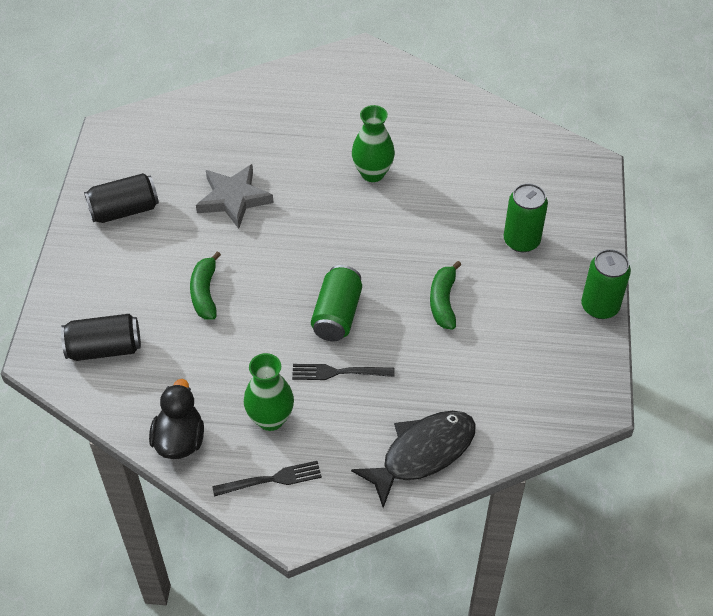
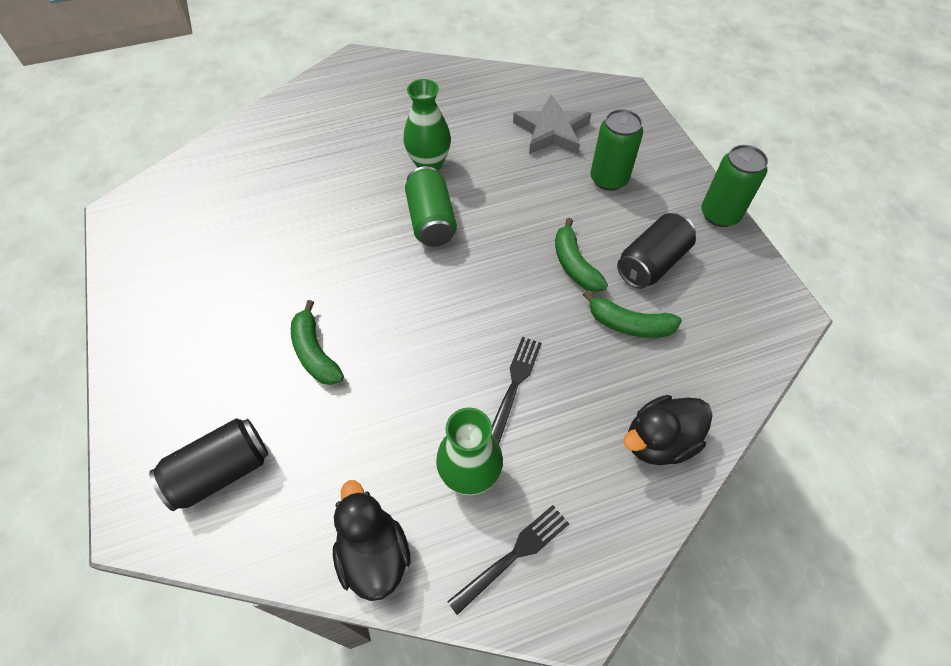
camera: 25 degrees left, 5 degrees up
black can [84,173,159,223] -> black can moved to [617,213,696,289]
grey star [196,164,274,229] -> grey star moved to [513,95,591,154]
black fork [292,364,395,380] -> black fork turned 135 degrees clockwise [492,337,542,443]
green can [311,265,362,341] -> green can moved to [405,166,457,247]
black fish [351,411,476,508] -> black duck [623,395,713,465]
none -> green banana [583,291,682,338]

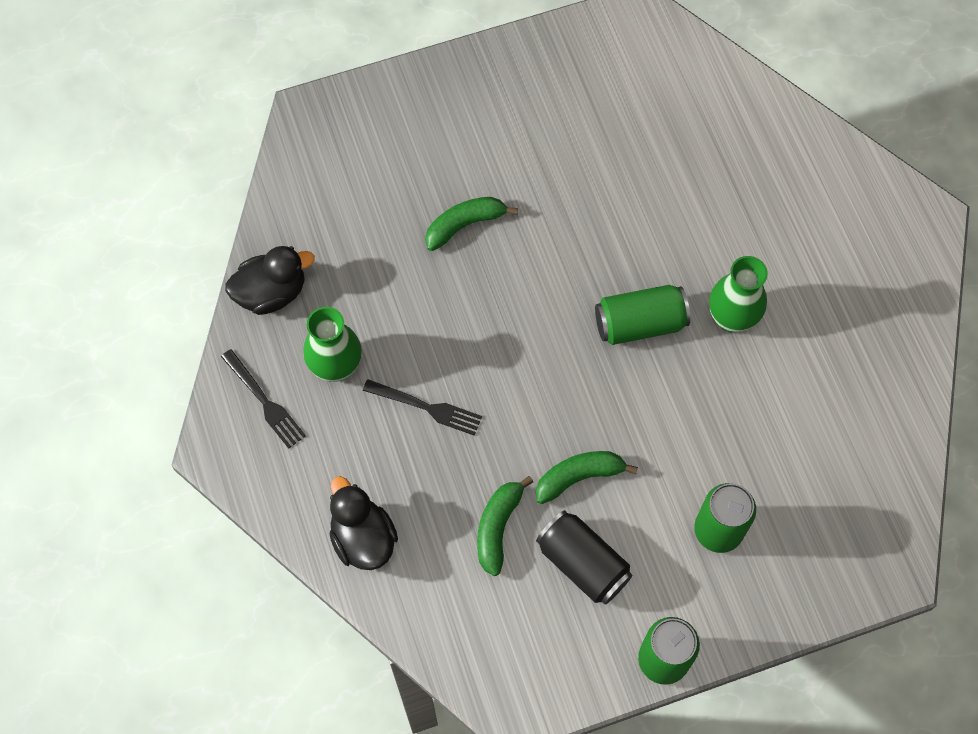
camera: 90 degrees right, 10 degrees up
black can [149,418,269,511] -> none
grey star [513,95,591,154] -> none

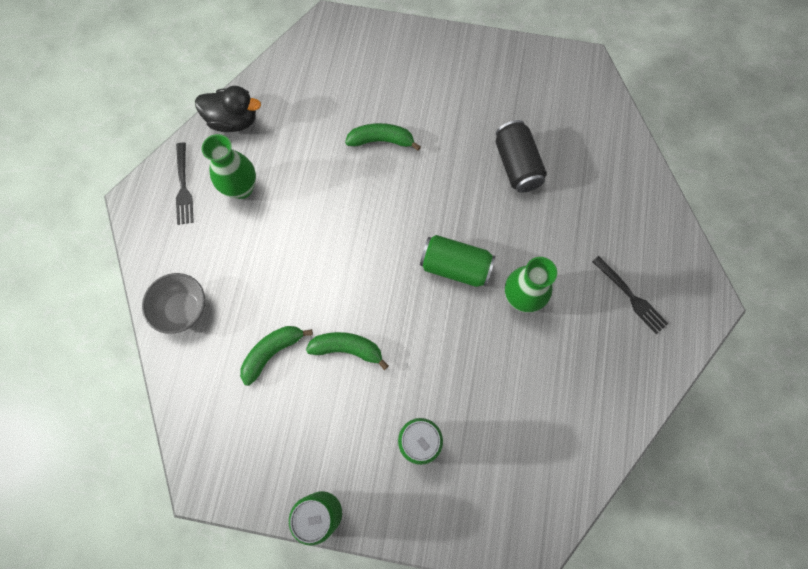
camera: 30 degrees right, 5 degrees up
black duck [329,476,398,570] -> grey bowl [142,273,205,334]
black fork [363,379,482,436] -> black fork moved to [592,256,669,334]
black can [536,510,632,605] -> black can moved to [496,120,547,193]

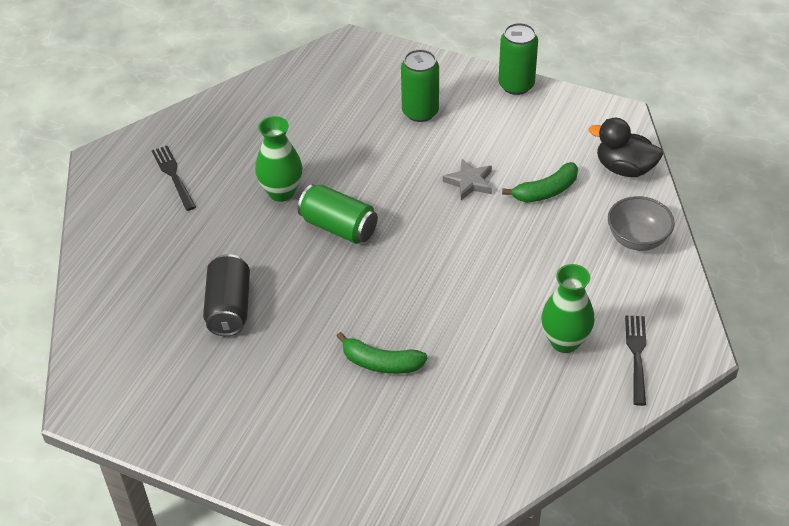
camera: 165 degrees left, 25 degrees down
black duck [195,86,261,132] -> black duck moved to [588,118,663,177]
green banana [306,332,389,370] -> grey star [443,159,492,200]

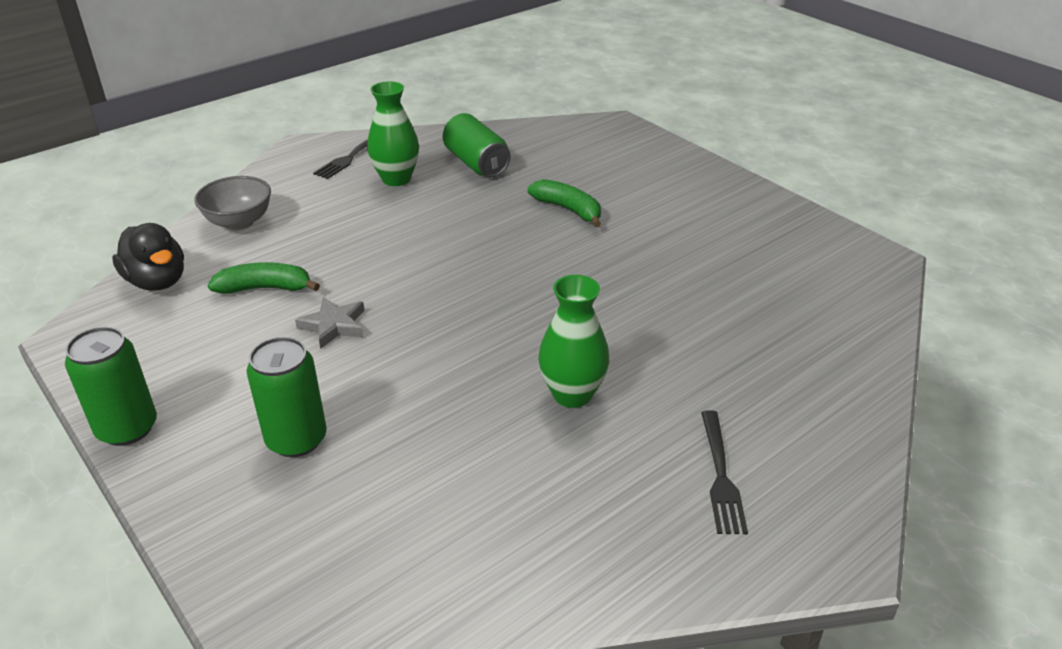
camera: 155 degrees left, 10 degrees down
black can [203,254,250,336] -> none
green can [298,184,378,244] -> green can moved to [443,113,511,177]

